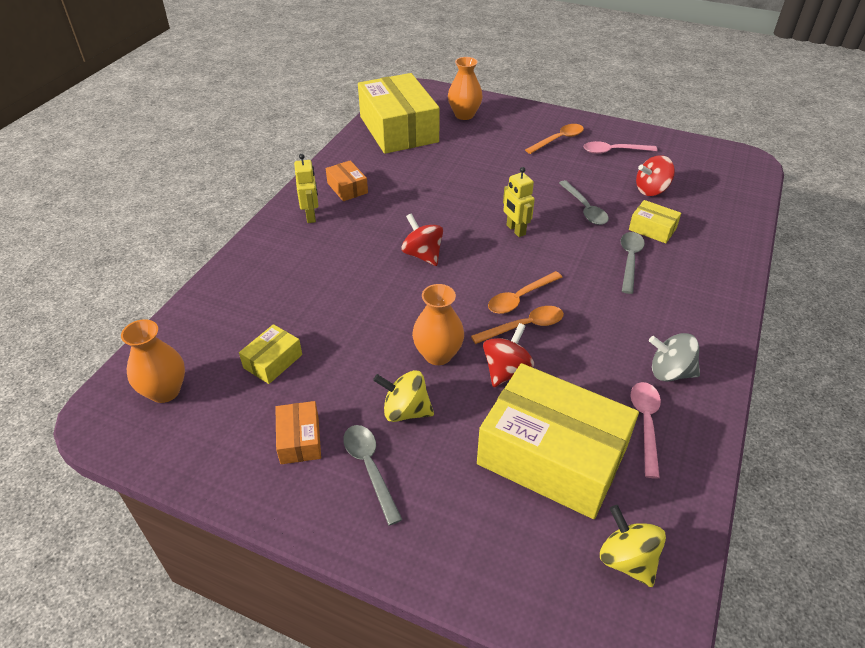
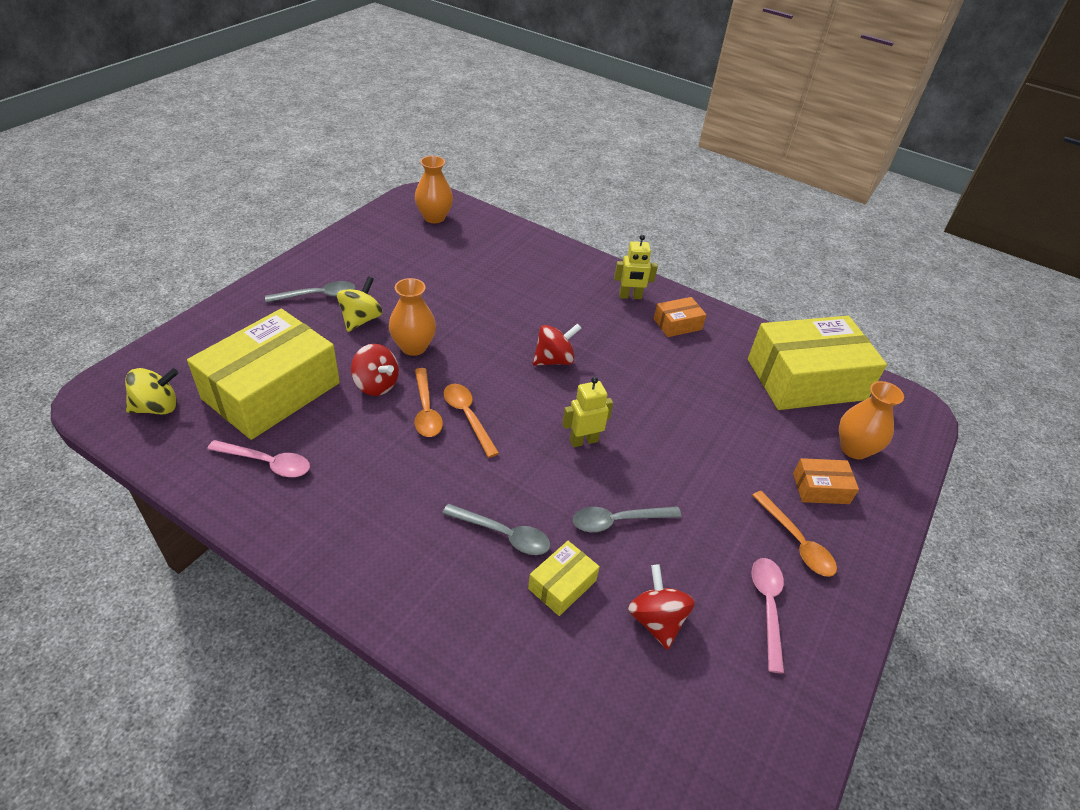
camera: 95 degrees right, 0 degrees up
yellow box [239,324,302,384] -> none
orange box [275,401,321,464] -> orange box moved to [793,458,859,504]
grey spinning top [649,333,700,382] -> none

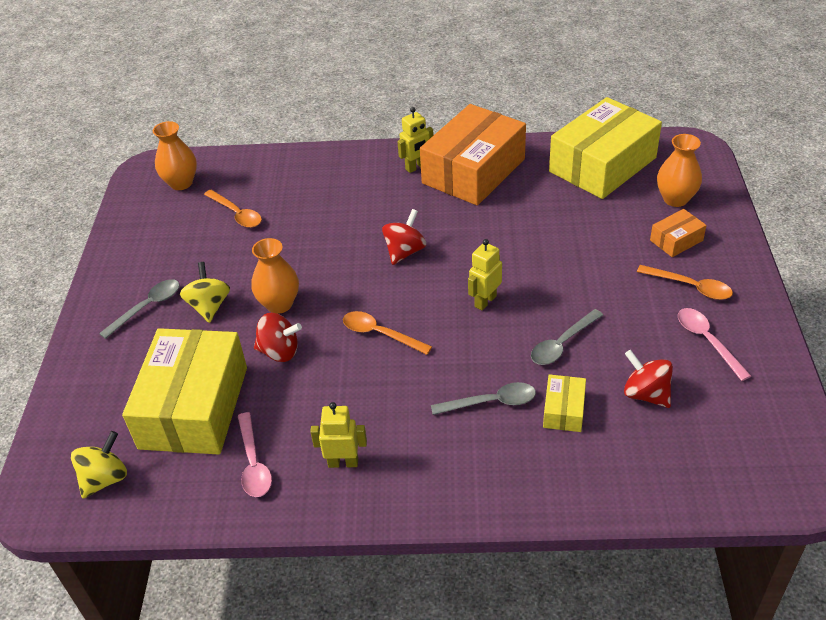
camera: 25 degrees left, 0 degrees up
pink spoon [207,440,310,477] -> pink spoon turned 90 degrees clockwise [238,412,272,497]
orange spoon [415,368,443,437] -> orange spoon moved to [204,190,262,228]
orange box [654,297,707,337] -> orange box [420,104,526,206], size x2.31
none -> yellow robot [310,402,367,468]

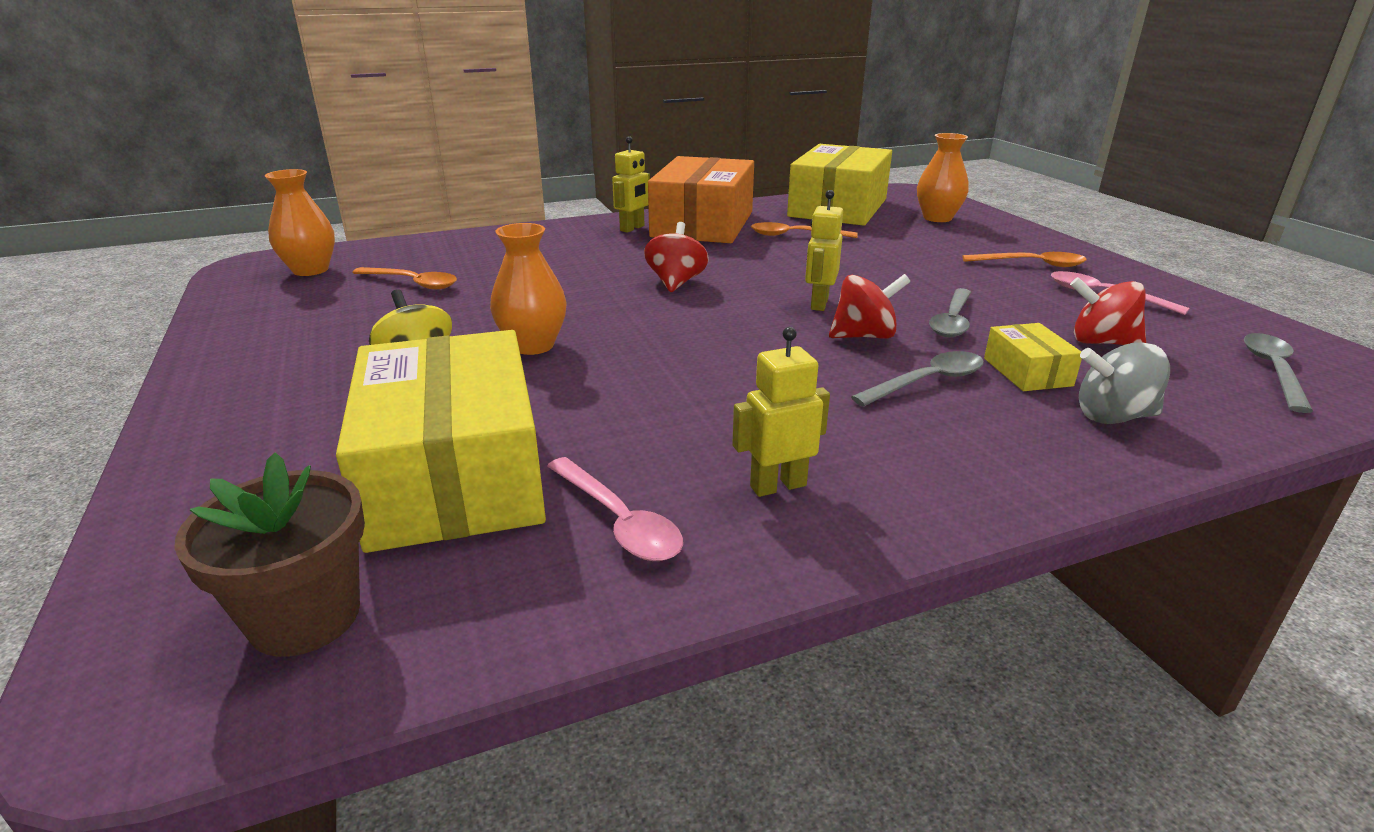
camera: 25 degrees left, 15 degrees down
yellow spinning top [71,431,127,499] -> brown flower pot [174,452,365,657]
grey spoon [99,279,180,339] -> grey spoon moved to [1244,333,1313,413]
red spinning top [254,313,302,362] -> red spinning top moved to [829,274,910,338]
orange spoon [343,311,432,355] -> orange spoon moved to [751,222,858,238]
orange box [650,209,707,257] -> none
none -> grey spinning top [1079,342,1170,424]

